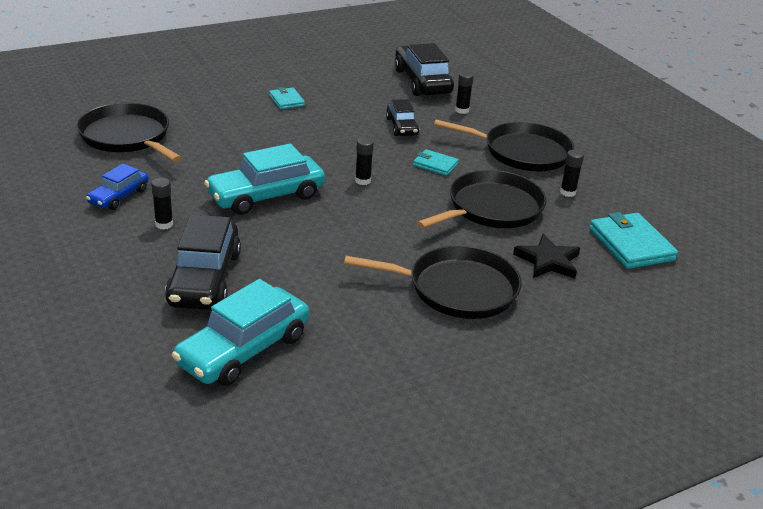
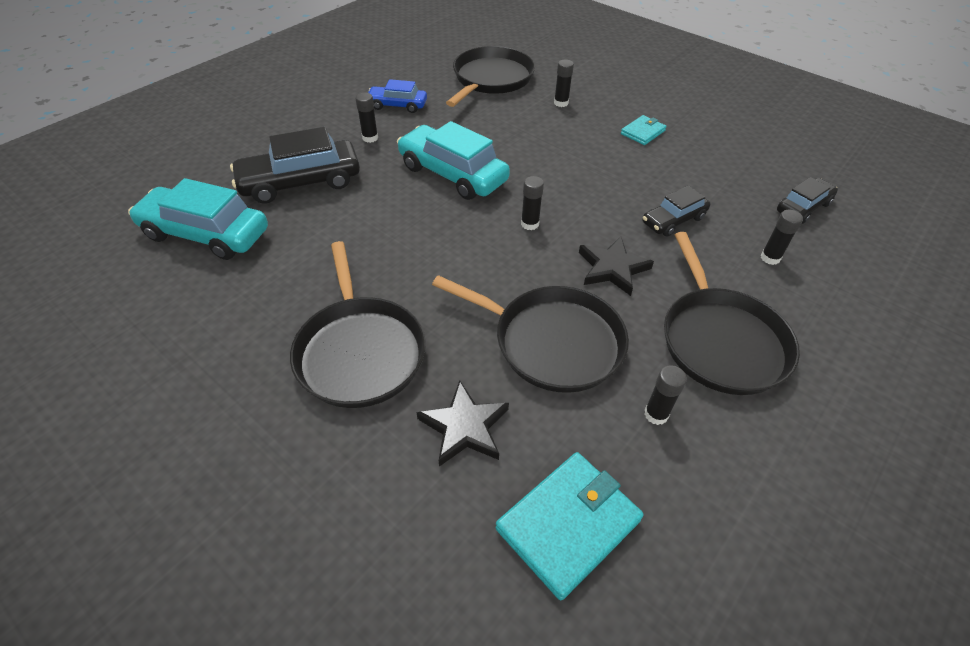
camera: 70 degrees right, 15 degrees up
black car [395,43,454,96] -> black car [777,177,838,224], size x0.57
turquoise wallet [413,149,459,176] -> black star [579,237,654,296]
none -> black glue stick [554,59,574,107]

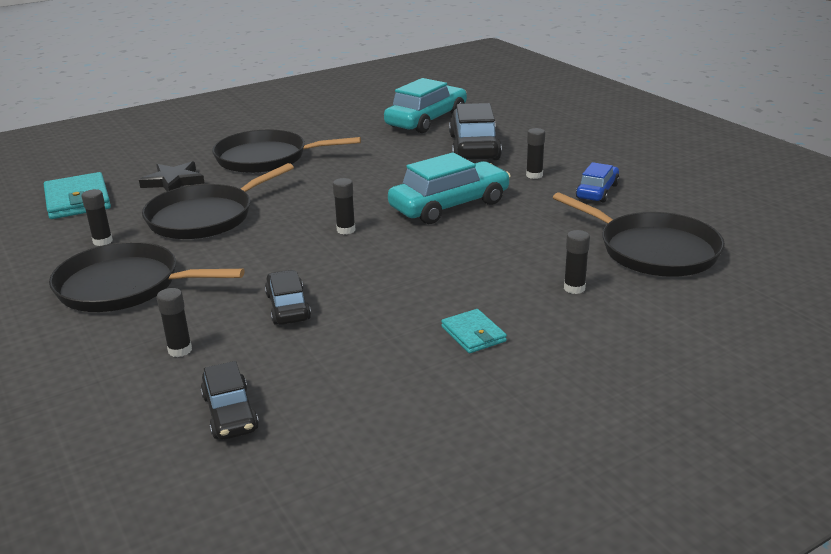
camera: 110 degrees right, 20 degrees down
black star [579,237,654,296] -> none

